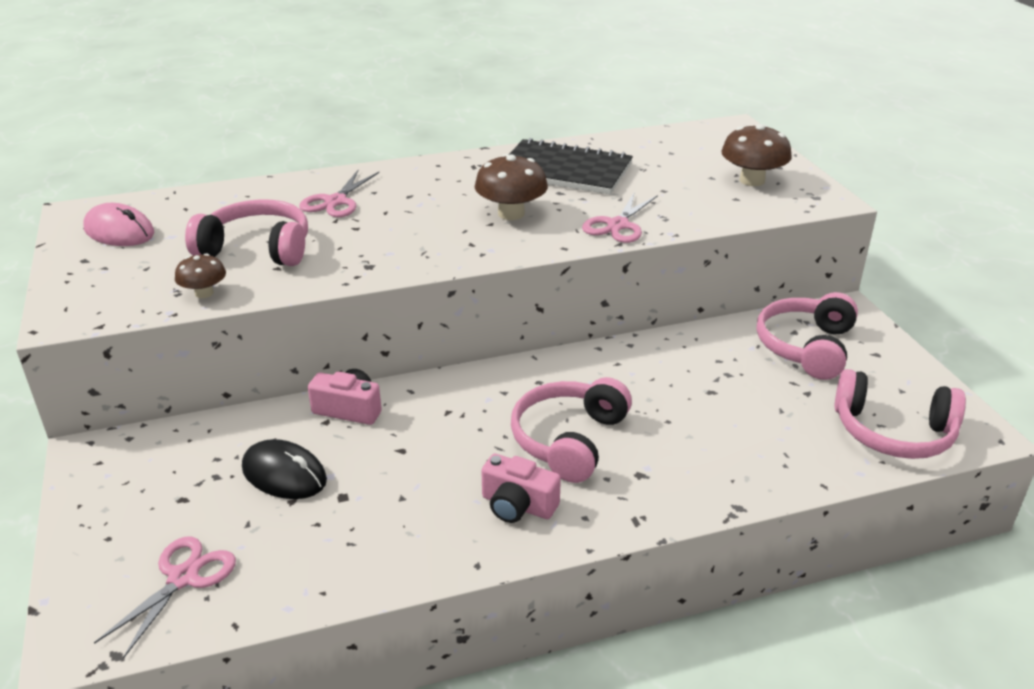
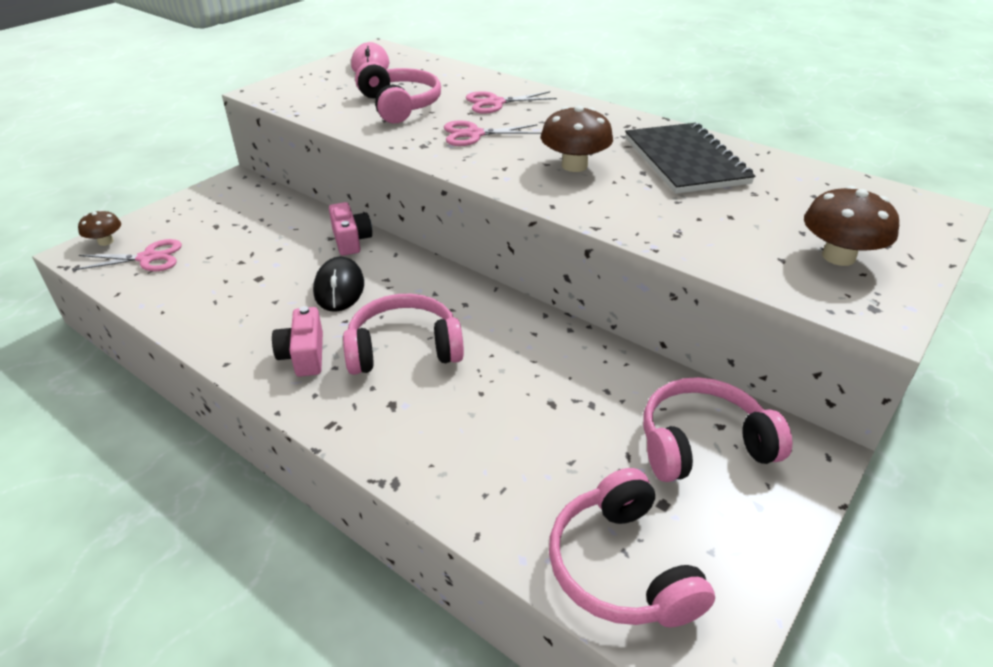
camera: 55 degrees right, 5 degrees up
brown mushroom [175,253,226,298] -> brown mushroom moved to [78,210,121,246]
black mouse [242,439,327,499] -> black mouse moved to [313,257,364,312]
pink scissors [582,191,658,243] -> pink scissors moved to [444,120,541,146]

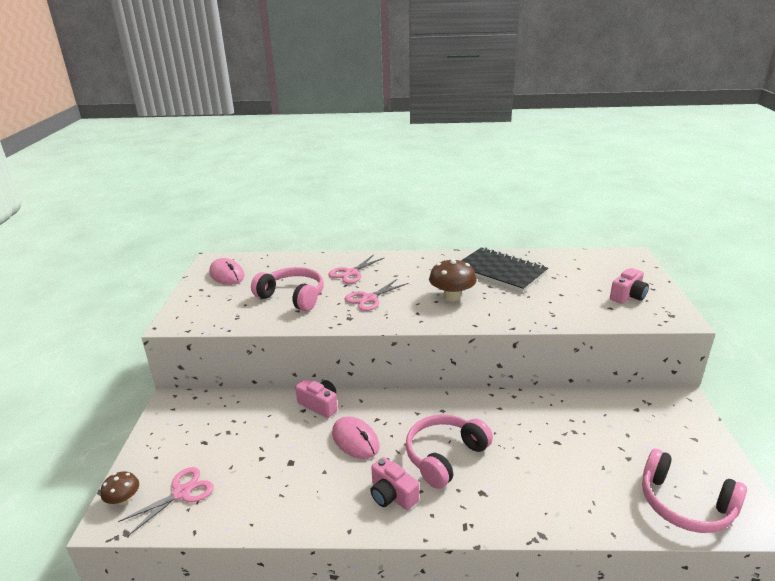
camera: 35 degrees left, 10 degrees down
black mouse [313,257,364,312] -> pink mouse [332,416,379,459]
pink headphones [643,377,792,482] -> none
brown mushroom [804,186,899,266] -> pink camera [610,268,649,304]

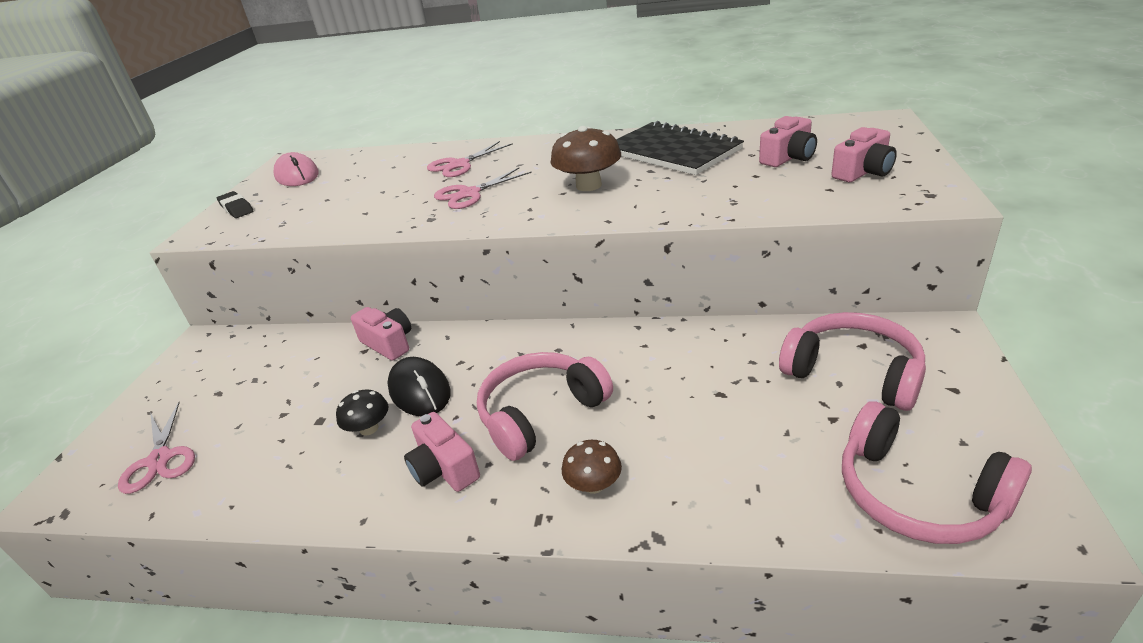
camera: 10 degrees right, 5 degrees up
brown mushroom [101,471,139,505] -> brown mushroom moved to [562,440,622,494]
pink scissors [118,467,214,536] -> pink scissors turned 105 degrees clockwise [118,402,195,494]
pink headphones [251,267,324,311] -> pink headphones moved to [779,312,926,411]
pink mouse [332,416,379,459] -> black mouse [387,357,451,416]
none -> black eraser [217,191,253,218]
none -> black mushroom [336,389,389,436]
none -> pink camera [759,116,817,167]

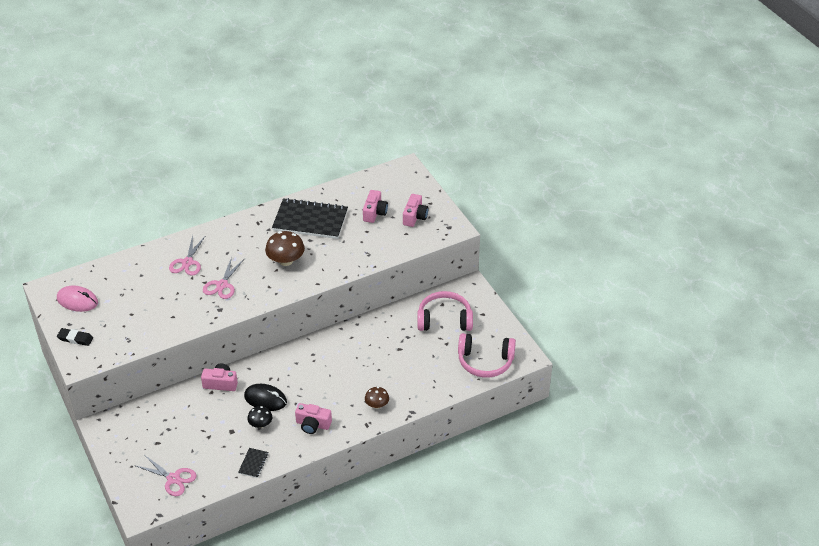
camera: 40 degrees left, 10 degrees up
pink headphones [477,352,613,461] -> none
none -> black notebook [238,448,269,478]

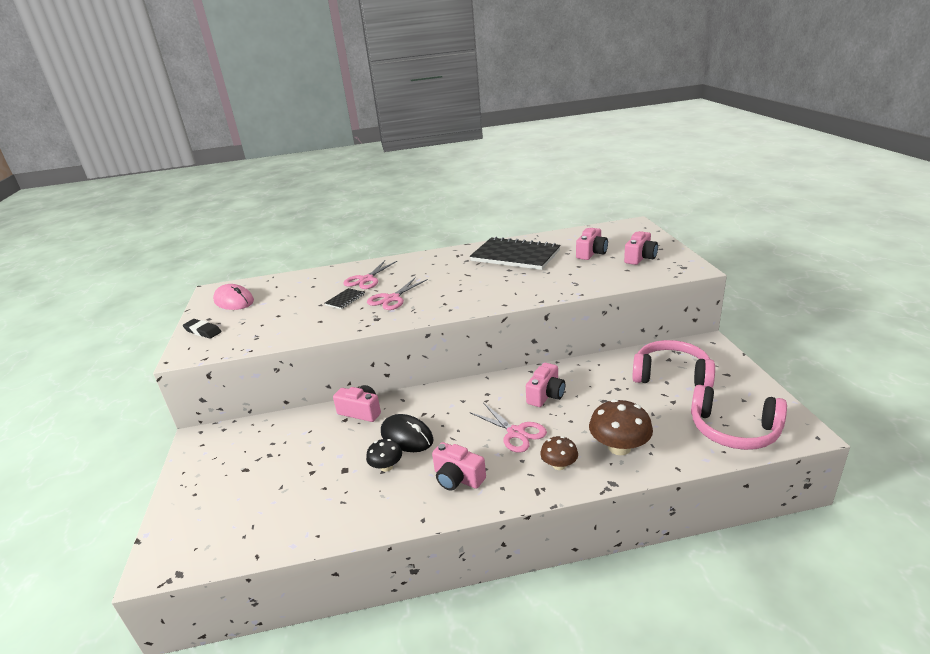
camera: 20 degrees right, 15 degrees down
pink scissors [136,456,197,496] -> pink scissors moved to [470,403,547,453]
black notebook [238,448,269,478] -> black notebook moved to [325,288,365,309]
brown mushroom [265,231,305,266] -> brown mushroom moved to [589,399,653,455]
none -> pink camera [526,363,565,407]

